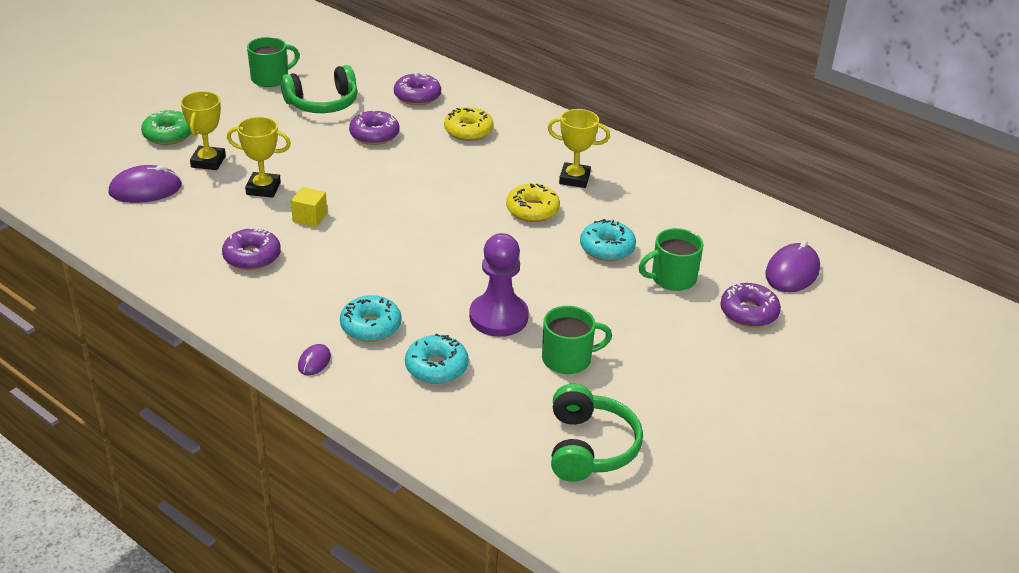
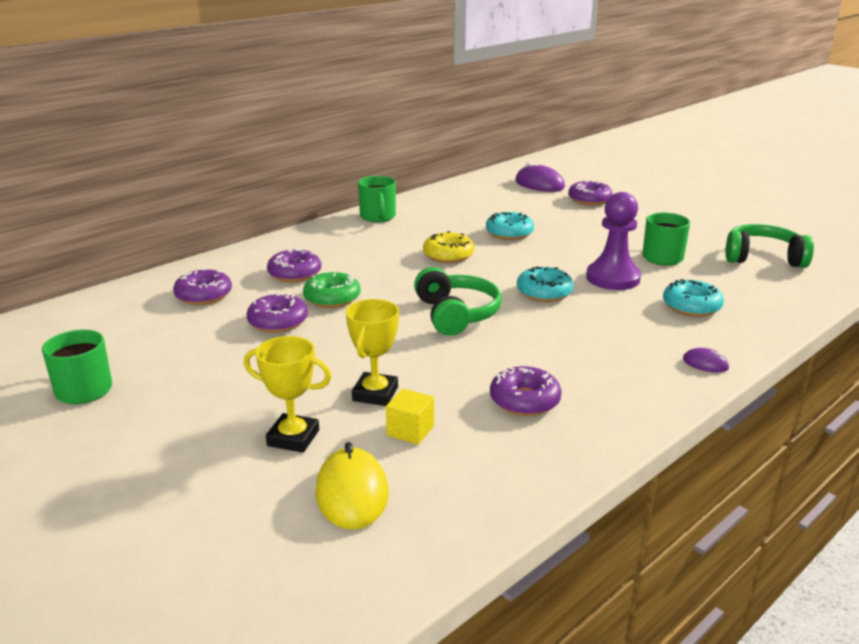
camera: 80 degrees left, 10 degrees down
purple mouse [108,165,182,203] -> yellow mouse [315,442,389,529]
green donut [141,110,191,145] -> green donut moved to [303,271,360,308]
green headphones [281,65,357,113] -> green headphones moved to [414,267,502,336]
yellow cube [291,187,327,227] -> yellow cube moved to [386,388,434,445]
turquoise donut [340,295,402,342] -> turquoise donut moved to [517,266,573,302]
yellow donut [444,107,494,141] -> purple donut [267,248,321,282]
yellow trophy [548,109,610,188] -> none
green mug [639,228,703,291] -> green mug moved to [358,176,396,222]

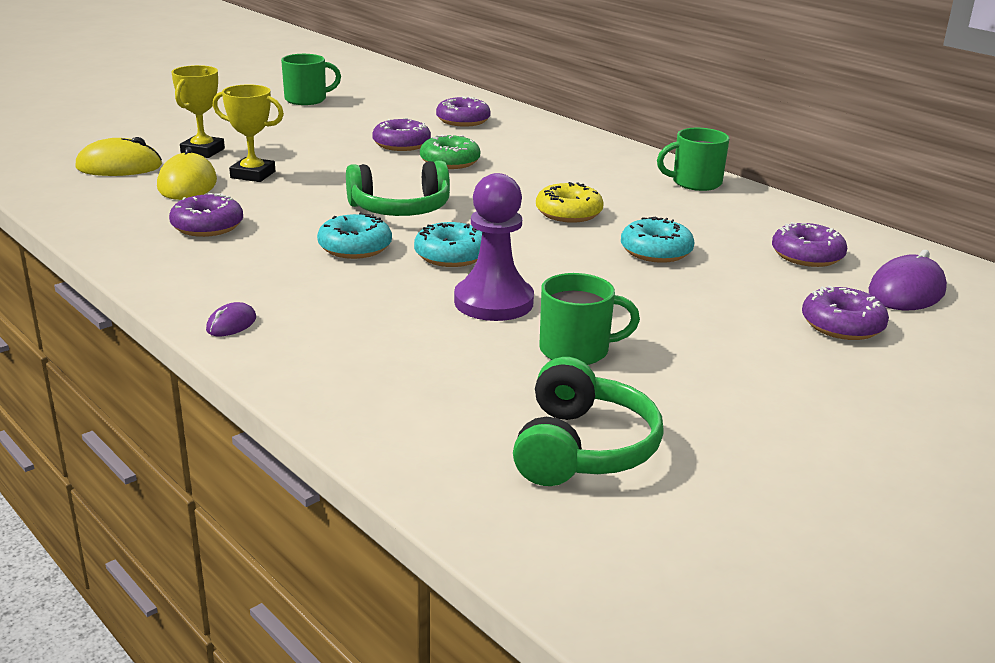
camera: 90 degrees right, 0 degrees up
purple donut [267,248,321,282] -> purple donut moved to [772,222,847,267]
yellow cube [386,388,434,445] -> yellow mouse [157,147,217,200]
turquoise donut [663,279,724,317] -> turquoise donut moved to [317,212,392,259]

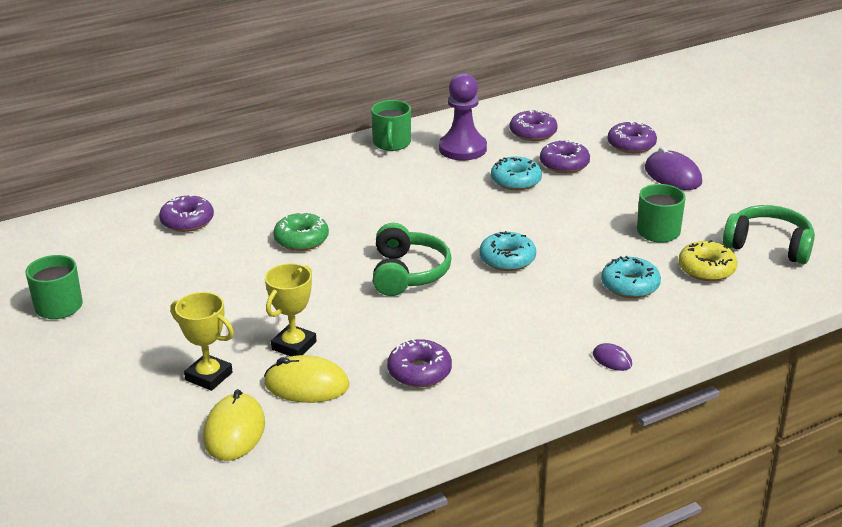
camera: 75 degrees left, 5 degrees up
turquoise donut [317,212,392,259] -> turquoise donut moved to [601,256,661,298]
purple donut [372,118,431,151] -> purple donut moved to [540,139,590,173]
purple pawn [454,173,534,321] -> purple pawn moved to [439,73,487,161]
yellow donut [536,182,604,223] -> yellow donut moved to [678,240,738,281]
purple mouse [868,250,947,311] -> purple mouse moved to [645,147,702,190]

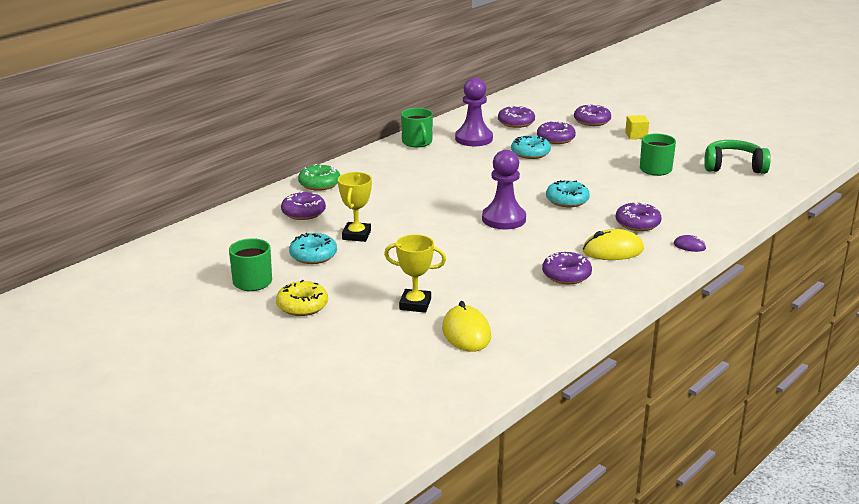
camera: 20 degrees left, 5 degrees down
yellow mouse [264,355,349,403] -> yellow mouse moved to [583,229,644,260]
yellow trophy [265,263,317,356] -> yellow trophy moved to [338,172,372,242]
green donut [273,212,329,251] -> green donut moved to [298,164,340,191]
green headphones [373,223,452,296] -> purple pawn [482,150,526,230]
turquoise donut [601,256,661,298] -> turquoise donut moved to [289,233,337,264]
purple mouse [645,147,702,190] -> yellow cube [625,115,649,139]
yellow donut [678,240,738,281] -> yellow donut moved to [276,280,328,316]
none -> purple donut [616,202,662,231]

